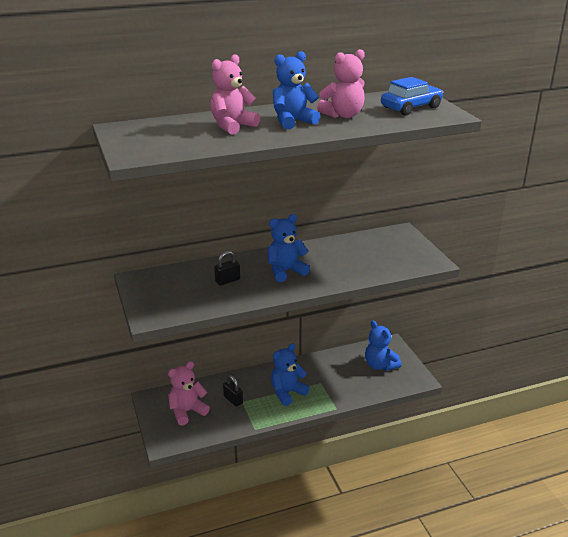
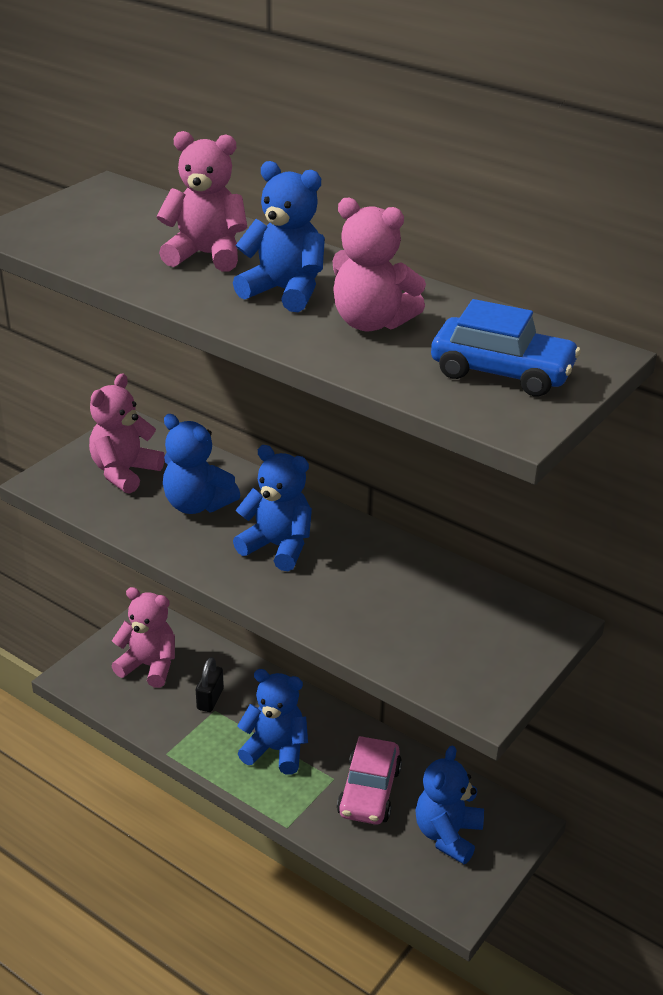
camera: 55 degrees right, 5 degrees up
black padlock [214,251,240,286] -> blue teddy bear [163,414,240,514]
none -> pink teddy bear [89,374,165,494]
none -> pink car [337,736,402,825]

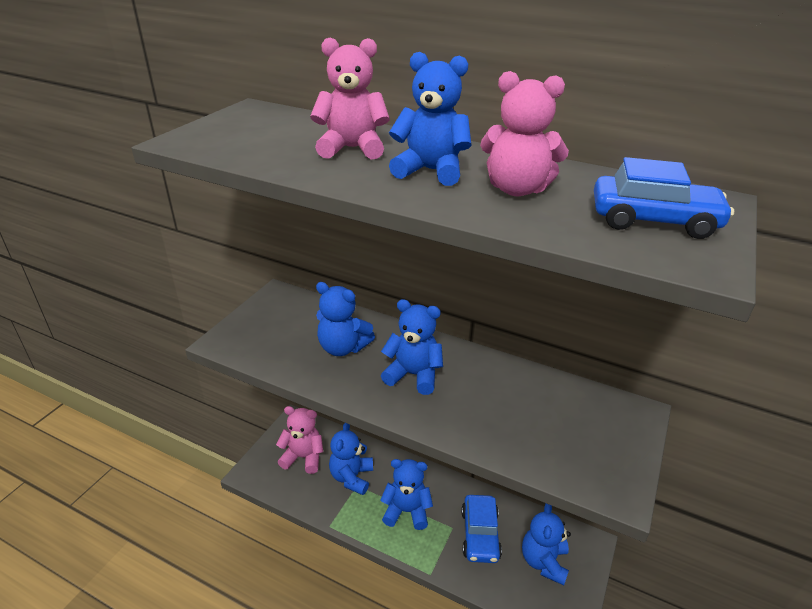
camera: 10 degrees left, 0 degrees up
pink teddy bear [89,374,165,494] -> none
black padlock [196,657,224,712] -> blue teddy bear [329,423,373,495]
pink car [337,736,402,825] -> blue car [461,495,502,563]

